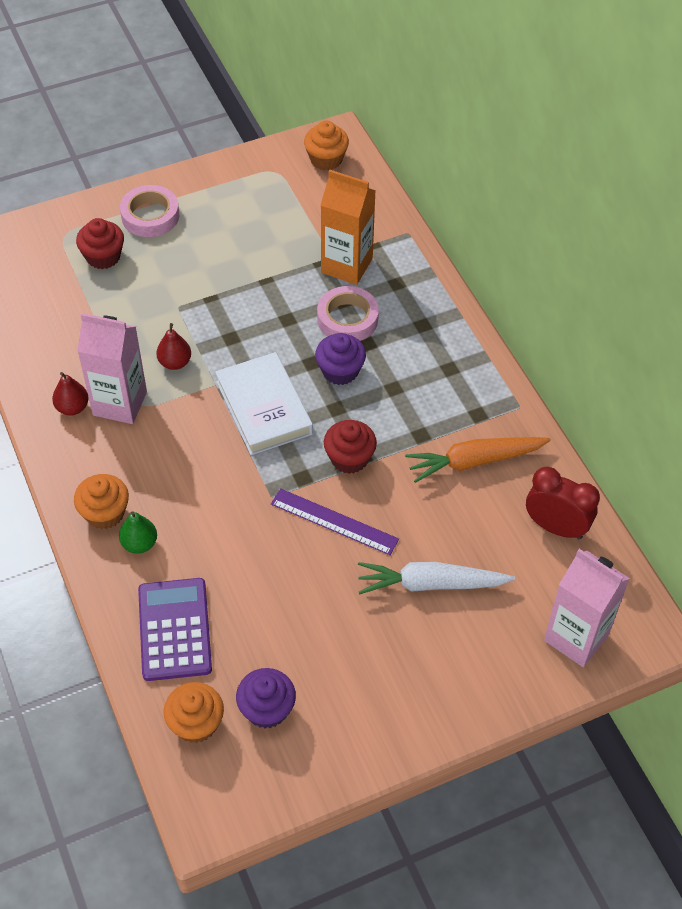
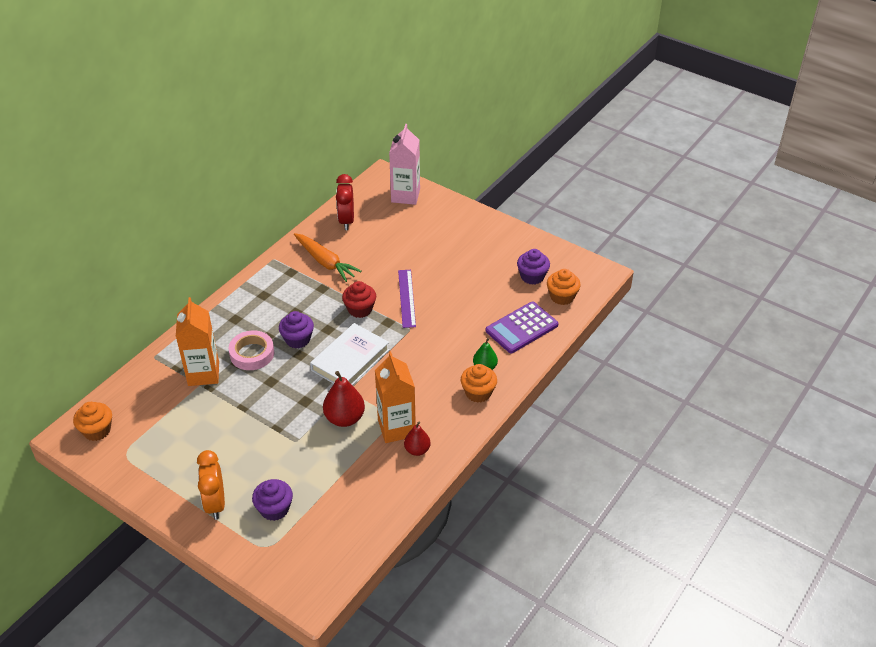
camera: 120 degrees left, 10 degrees down
red cupcake [76,218,124,269] -> purple cupcake [252,479,293,521]
pink carton [78,313,147,424] -> orange carton [375,351,416,443]
pink tape [120,185,179,237] -> orange clock [197,450,225,520]
red pear [156,323,191,370] -> red pear [323,371,365,427], size x1.61
white carrot [358,562,515,595] -> none

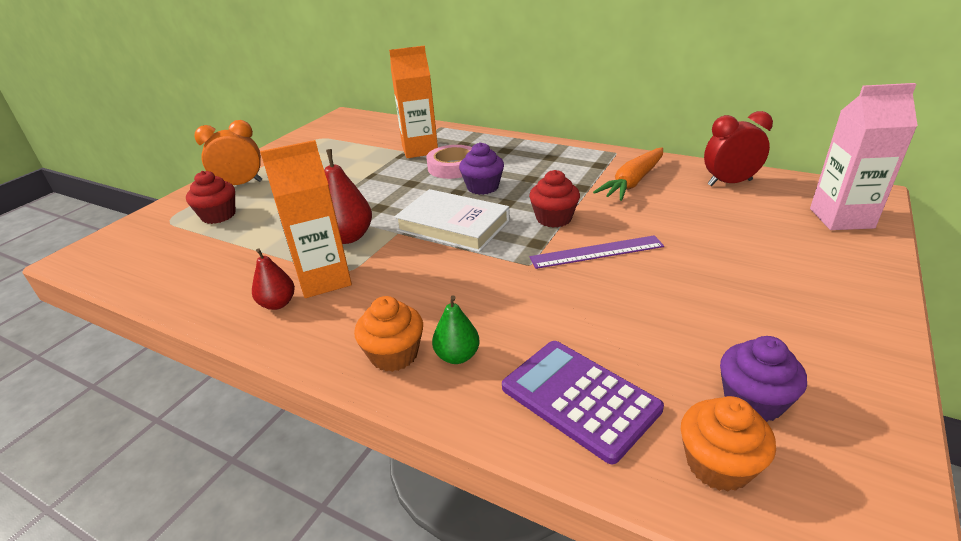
camera: 85 degrees right, 10 degrees down
orange cupcake [73,402,112,441] -> none
purple cupcake [252,479,293,521] -> red cupcake [186,171,235,224]

